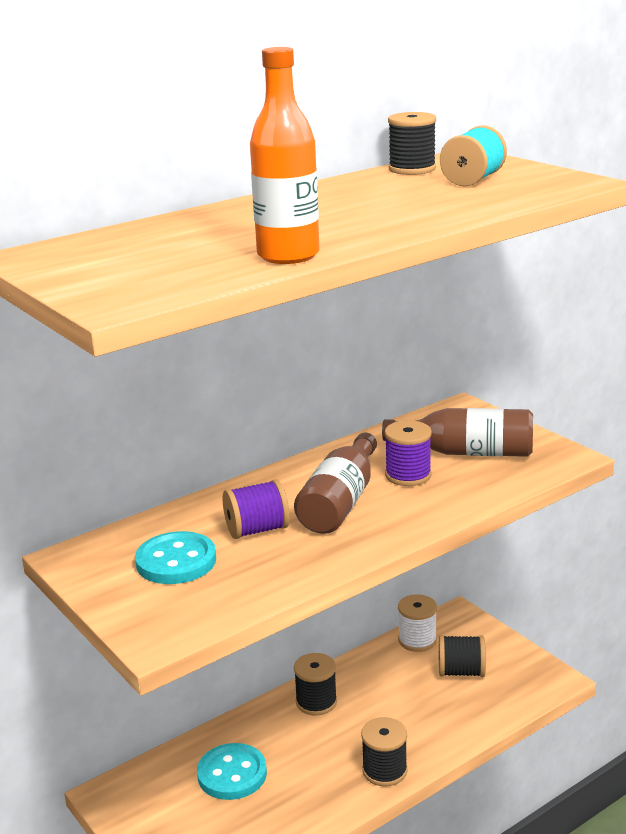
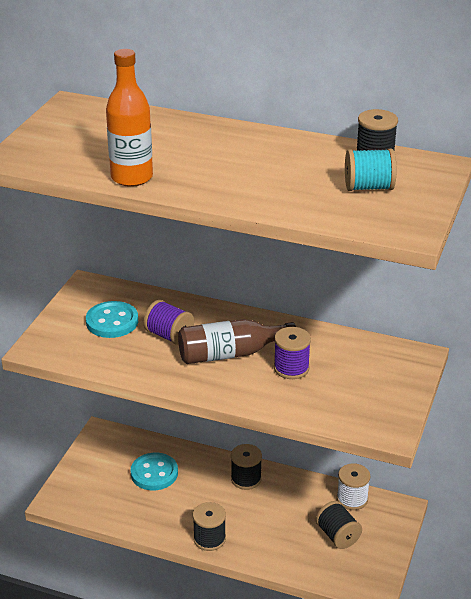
camera: 55 degrees right, 10 degrees up
brown bottle [382,408,533,457] -> none

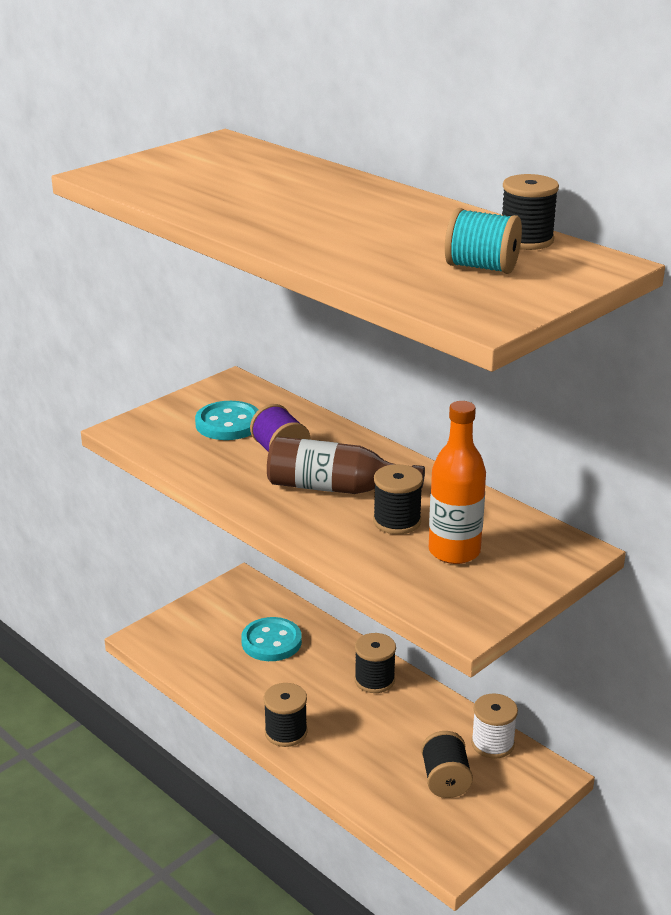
camera: 25 degrees right, 5 degrees down
orange bottle [106,49,153,187] -> orange bottle moved to [429,401,486,564]
purple spool [274,327,311,379] -> black spool [373,464,423,534]

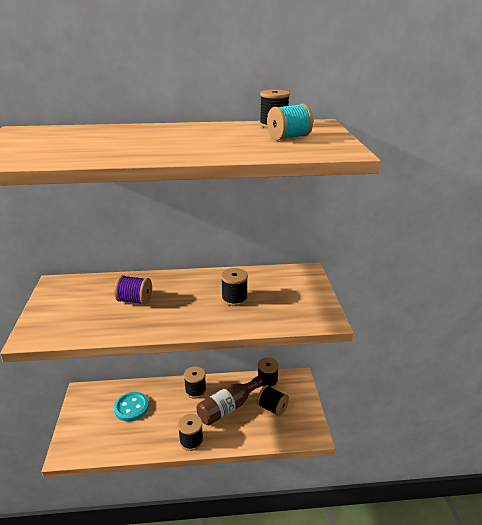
camera: 50 degrees left, 0 degrees up
turquoise button [195,401,259,440] -> none
brown bottle [267,436,425,494] -> brown bottle moved to [196,376,263,425]
orange bottle [429,401,486,564] -> none
white spool [471,694,518,759] -> black spool [258,358,279,388]

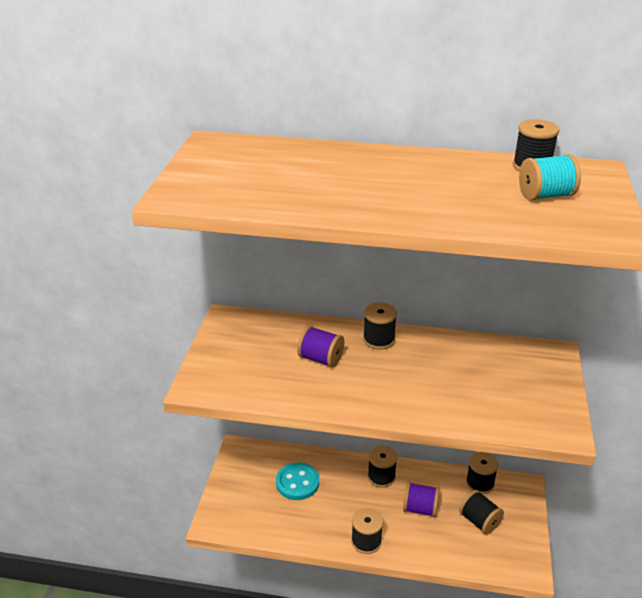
camera: 15 degrees right, 5 degrees up
brown bottle [196,376,263,425] -> purple spool [403,482,440,518]
black spool [221,268,248,306] -> black spool moved to [363,302,397,350]

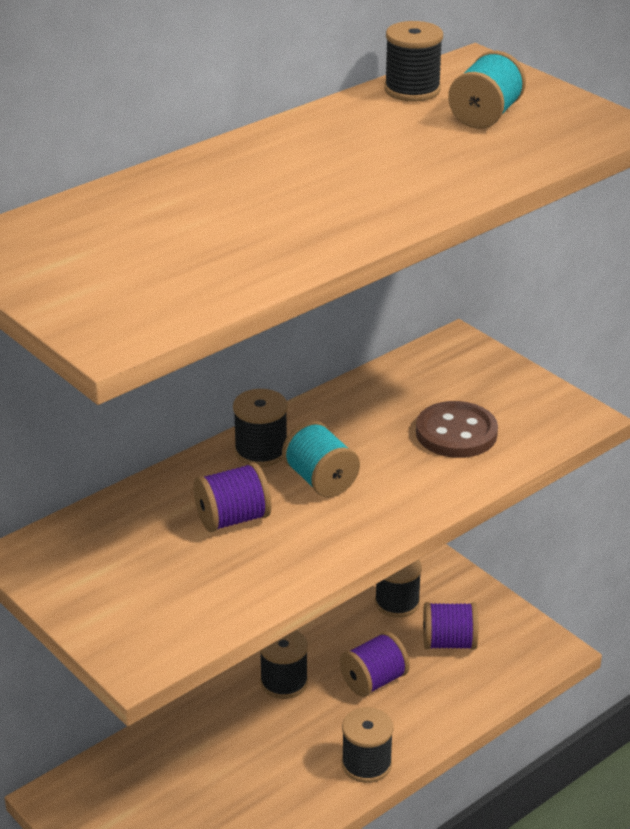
camera: 50 degrees left, 0 degrees up
turquoise button [276,462,319,500] -> none
black spool [459,490,504,535] -> purple spool [423,602,478,650]
none -> turquoise spool [282,420,360,497]
none -> brown button [416,401,498,458]

